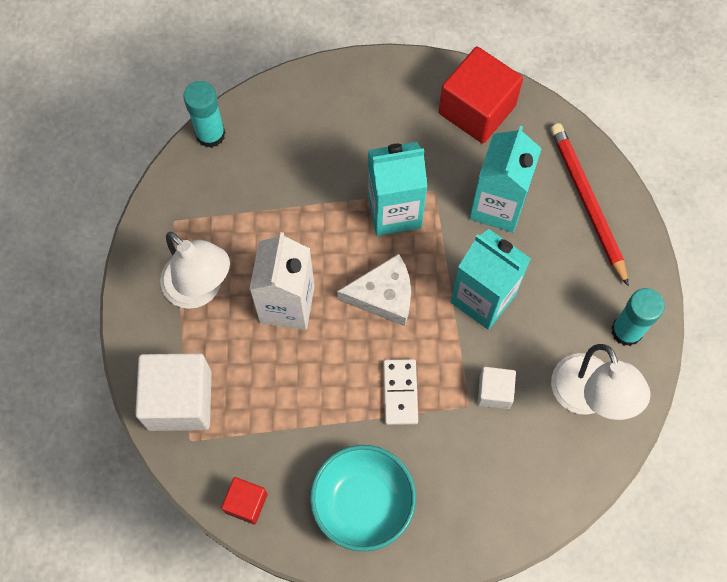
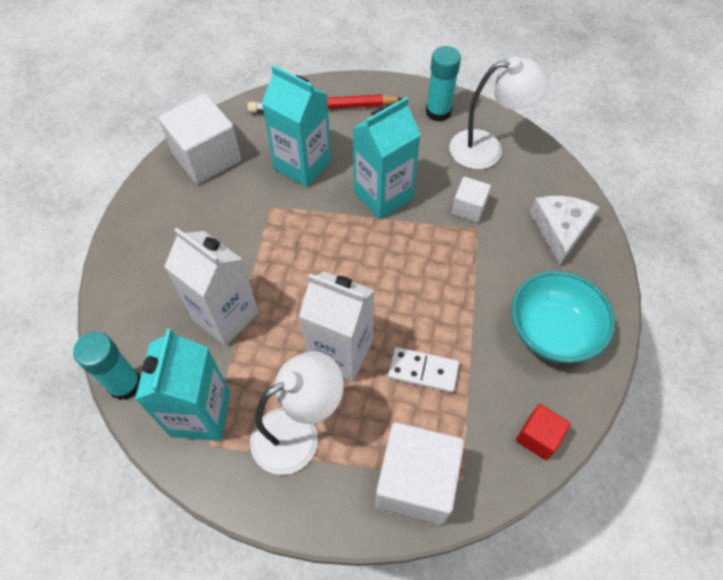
camera: 75 degrees left, 10 degrees down
white cheese [337,254,411,326] -> white cheese moved to [530,196,599,266]
turquoise carton [368,142,428,236] -> turquoise carton moved to [135,329,230,441]
white domino [383,359,418,425] -> white domino moved to [388,347,459,393]
red cube [439,47,523,144] -> white cube [159,94,241,184]
none -> white carton [164,228,259,346]

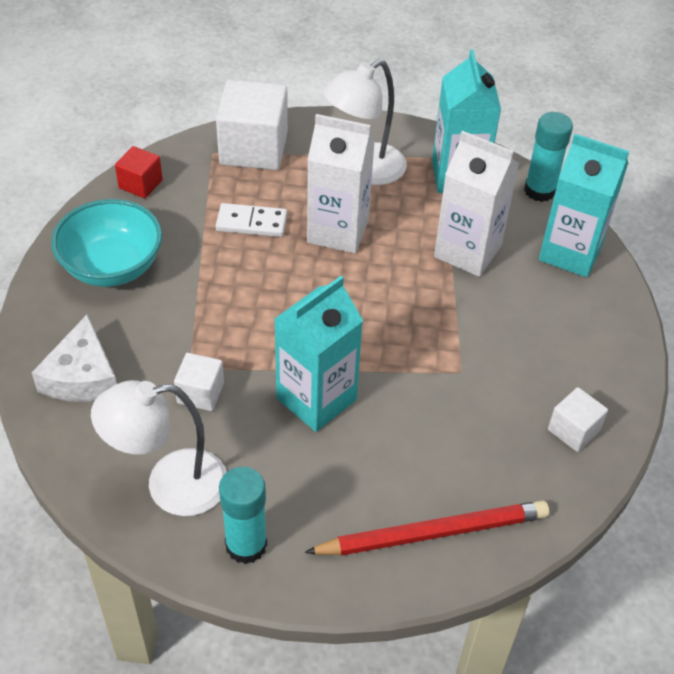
camera: 170 degrees right, 10 degrees down
white cube [159,94,241,184] -> white cube [548,387,608,452], size x0.52
turquoise carton [262,65,331,187] -> turquoise carton moved to [539,134,629,277]

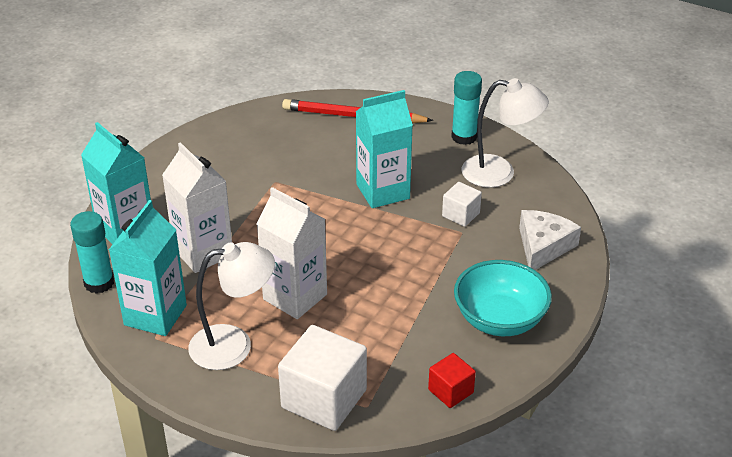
camera: 155 degrees left, 10 degrees down
white domino [216,203,287,237] -> none
white cube [548,387,608,452] -> none

